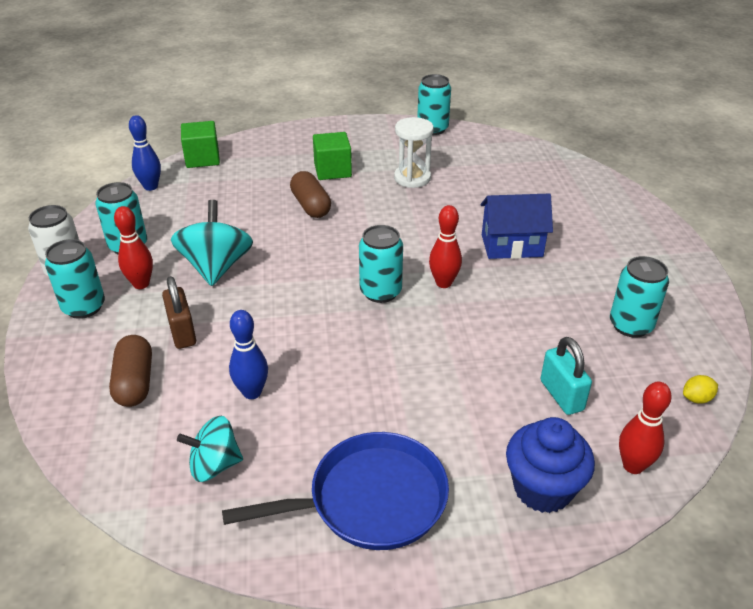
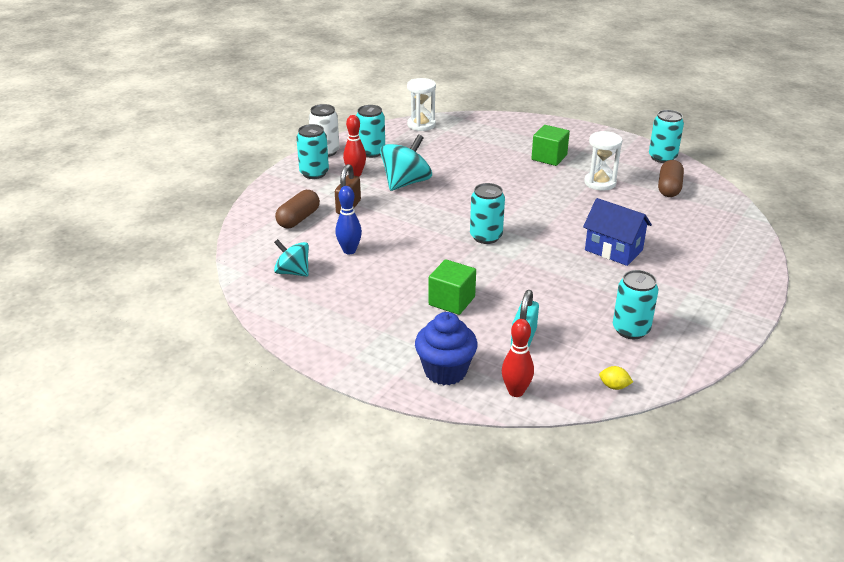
camera: 40 degrees right, 5 degrees down
blue bowling pin [129,115,161,191] -> white hourglass [407,78,436,131]
green cube [181,121,220,168] -> green cube moved to [428,259,476,315]
blue pan [222,432,449,550] -> none
brown capsule [290,171,331,218] -> brown capsule moved to [658,160,684,197]
red bowling pin [429,205,462,288] -> none

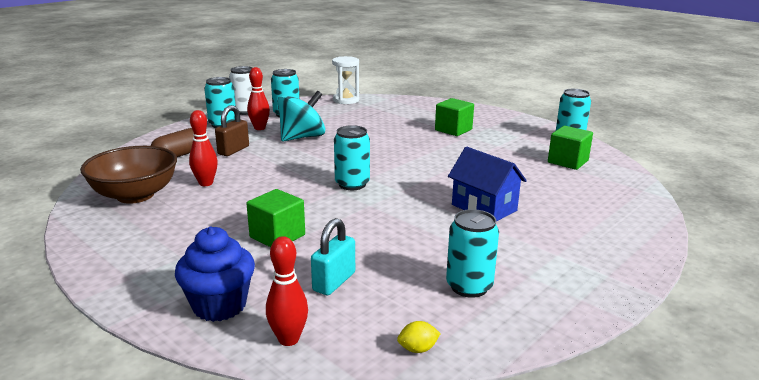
camera: 10 degrees right, 10 degrees down
turquoise spinning top [274,239,309,277] -> brown bowl [80,146,177,204]
blue bowling pin [335,186,362,254] -> red bowling pin [189,110,218,186]
white hourglass [584,131,623,191] -> none
yellow lemon [599,366,633,390] -> yellow lemon turned 45 degrees counterclockwise [397,321,441,353]
brown capsule [658,160,684,197] -> green cube [548,126,593,170]

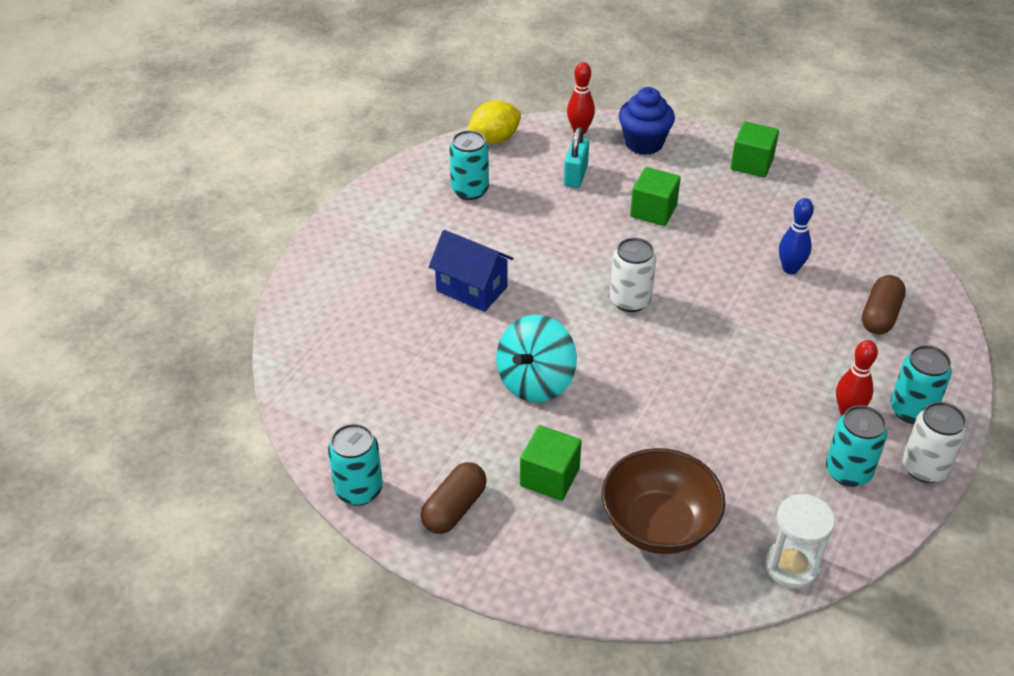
camera: 165 degrees right, 20 degrees up
brown bowl [80,146,177,204] -> brown bowl moved to [602,448,725,554]
red bowling pin [189,110,218,186] -> blue bowling pin [779,198,814,274]
brown padlock [215,105,249,156] -> none
turquoise spinning top [278,91,325,141] -> turquoise spinning top moved to [496,315,577,402]
turquoise can [334,125,370,190] -> white can [610,238,656,312]
yellow lemon [397,321,441,353] -> yellow lemon [467,100,521,144], size x2.03
green cube [548,126,593,170] -> green cube moved to [731,122,779,177]
none -> brown capsule [421,462,487,534]

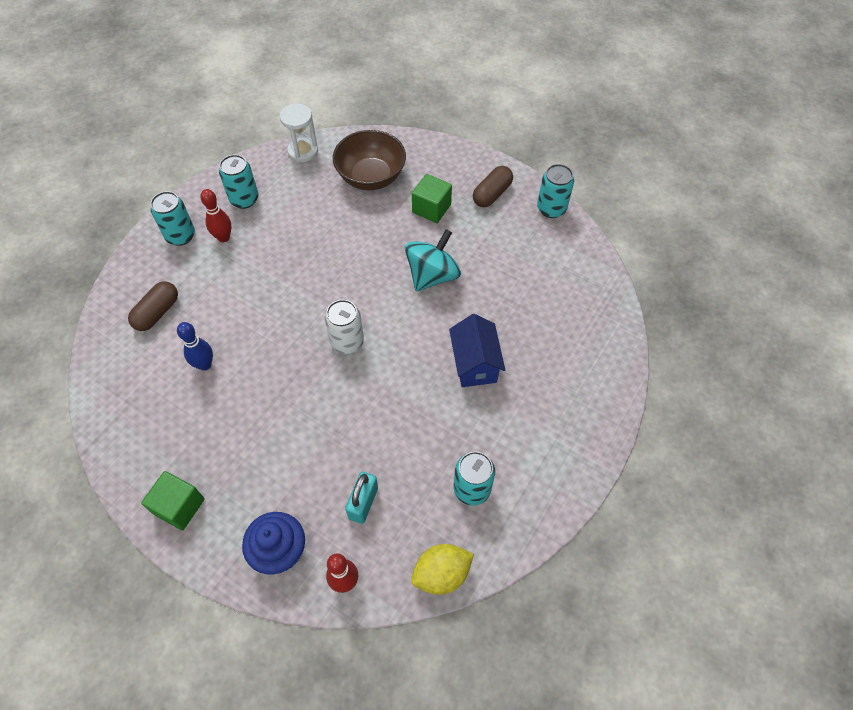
camera: 175 degrees left, 15 degrees up
blue house [429,230,514,312] -> blue house turned 45 degrees clockwise [449,314,505,387]
green cube [630,167,681,226] -> none
white can [902,402,967,483] -> none

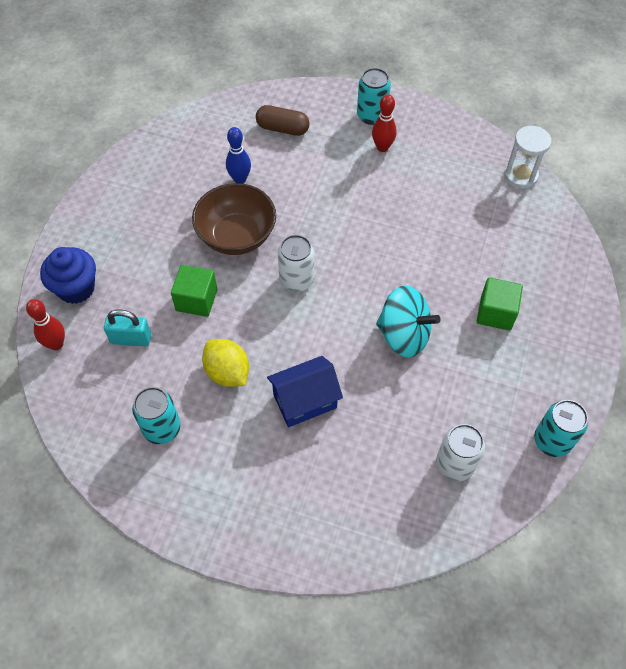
camera: 75 degrees right, 0 degrees up
green cube [141,471,205,530] -> green cube moved to [171,265,217,317]
turquoise can [219,154,258,209] -> none
brown bowl [333,130,406,190] -> brown bowl moved to [192,183,276,255]
yellow lemon [411,544,474,595] -> yellow lemon moved to [202,339,249,387]
brown capsule [473,166,513,207] -> none
none -> white can [436,424,485,481]

